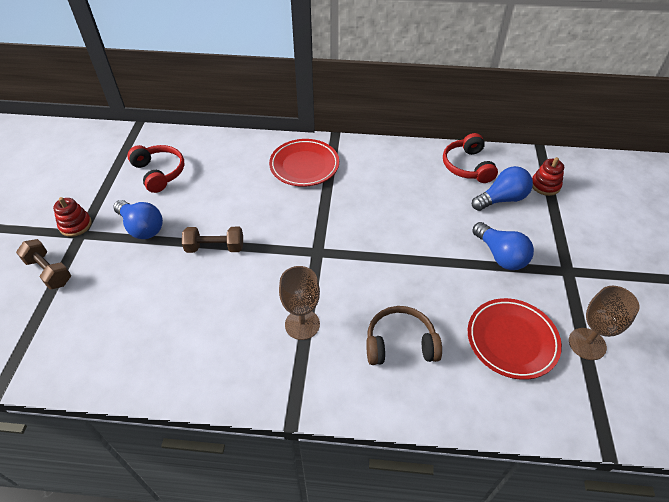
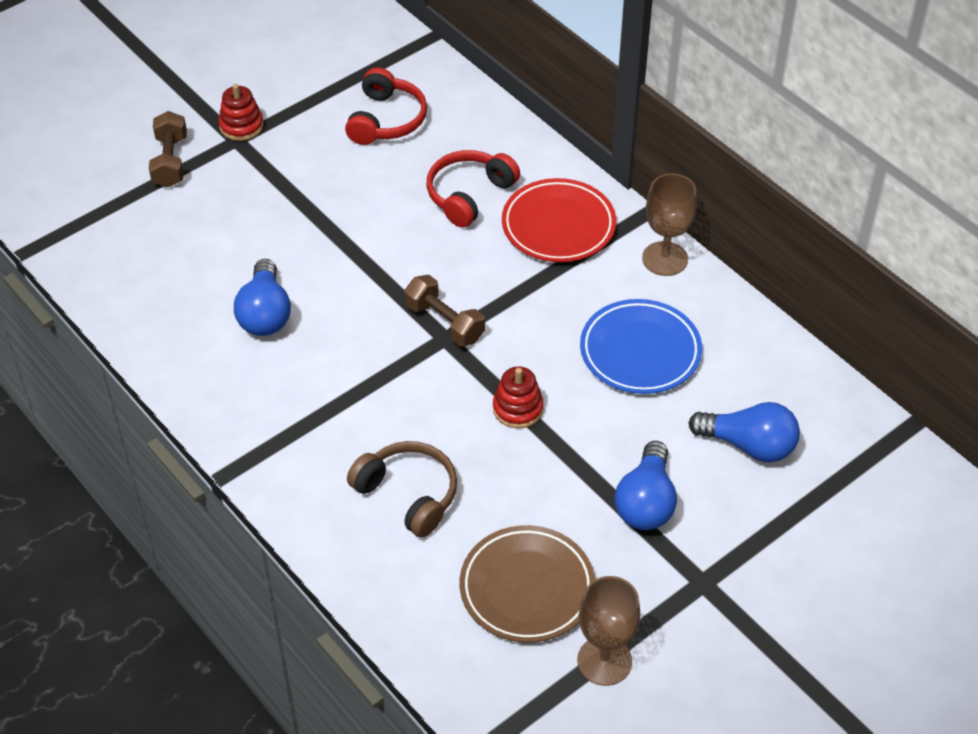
camera: 45 degrees right, 0 degrees up
blue light bulb [113,200,163,239] -> blue light bulb moved to [234,259,291,336]
brown dumbbell [182,227,243,253] -> brown dumbbell moved to [404,275,485,347]
brown goblet [279,266,320,340] -> brown goblet moved to [642,173,697,276]
red headphones [443,133,498,183] -> red headphones moved to [426,150,520,228]
red plate [468,298,562,380] -> brown plate [460,525,595,643]
red stacking toy [532,157,564,196] -> red stacking toy moved to [493,366,544,428]
none -> blue plate [580,299,702,394]

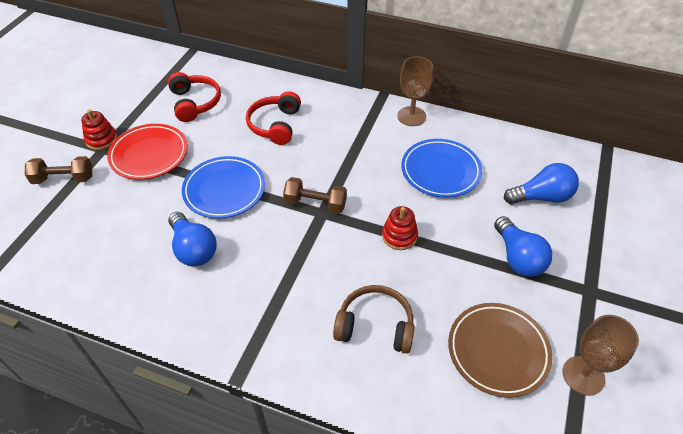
camera: 30 degrees left, 0 degrees up
brown dumbbell [149,111,187,188] -> brown dumbbell turned 60 degrees counterclockwise [25,156,92,184]
red plate [502,178,616,262] -> red plate moved to [107,124,188,180]
none -> blue plate [182,156,265,218]

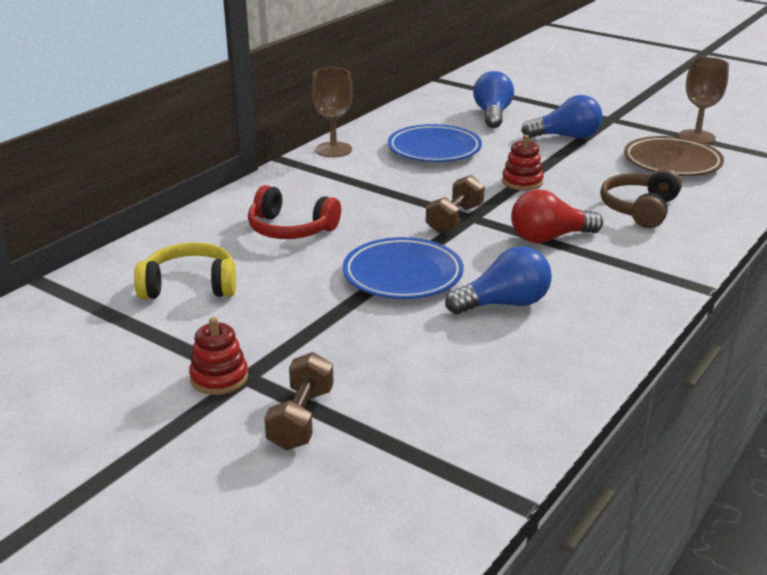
camera: 75 degrees left, 20 degrees down
red plate [107,124,188,180] -> none
red headphones [168,72,221,122] -> yellow headphones [134,242,236,299]
none -> red light bulb [511,189,603,243]

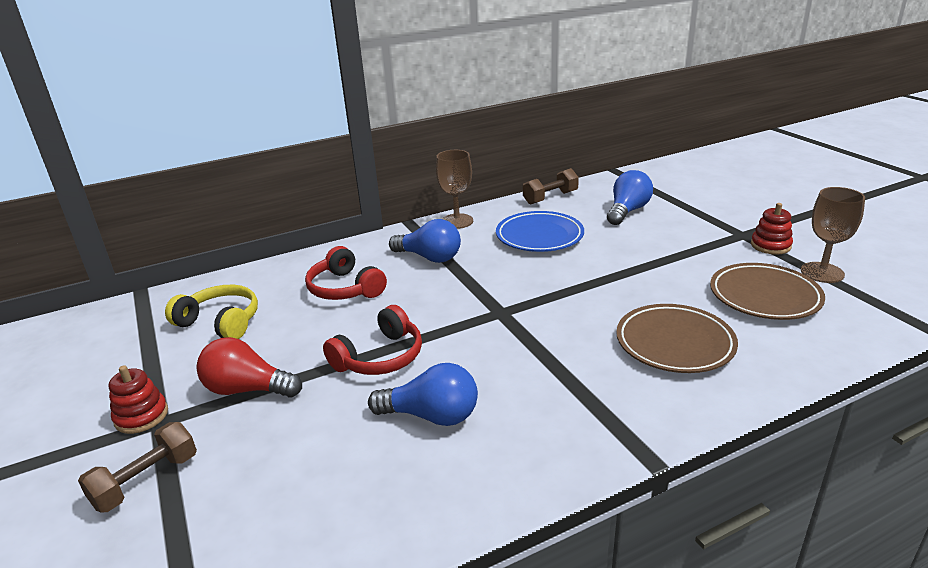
camera: 30 degrees right, 0 degrees up
blue plate [343,237,464,299] -> red headphones [323,305,422,375]
brown dumbbell [426,175,485,234] -> brown dumbbell moved to [523,168,579,205]
red stacking toy [502,135,544,191] -> red stacking toy moved to [751,203,793,255]
red light bulb [511,189,603,243] -> red light bulb moved to [196,337,302,398]
blue light bulb [521,95,603,139] -> blue light bulb moved to [389,219,461,263]
brown headphones [600,169,682,228] -> brown plate [616,304,738,373]

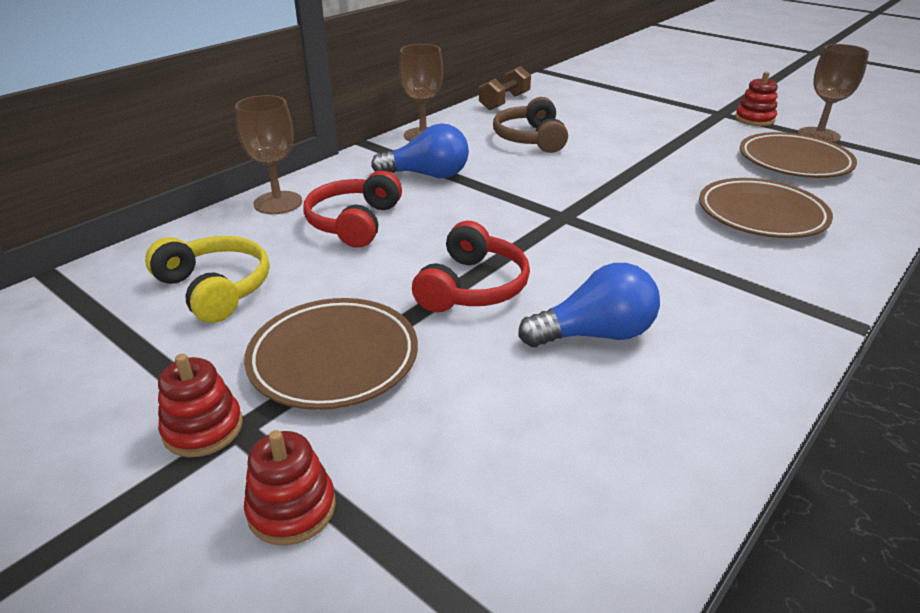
camera: 25 degrees left, 5 degrees up
brown dumbbell [78,422,197,512] -> red stacking toy [244,430,336,546]
yellow headphones [165,285,258,339] -> yellow headphones turned 45 degrees clockwise [145,236,269,323]
red light bulb [196,337,302,398] -> brown plate [244,298,418,410]
red headphones [305,246,387,300] -> red headphones turned 75 degrees clockwise [303,171,402,248]
blue plate [496,211,584,252] -> brown headphones [493,97,568,153]
blue light bulb [607,170,653,225] -> none
none -> brown goblet [235,95,302,214]

